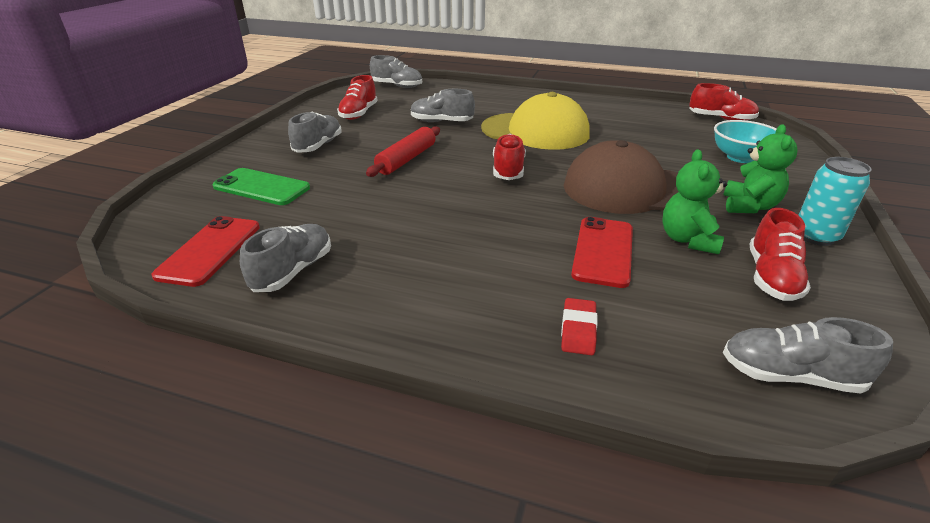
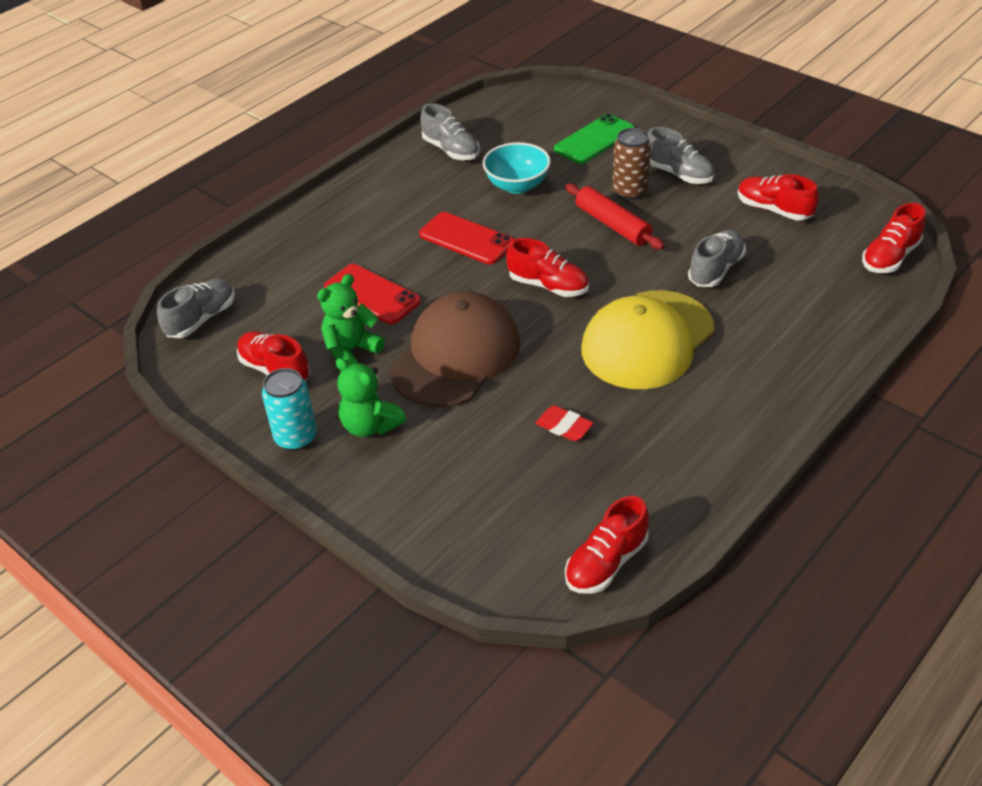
camera: 115 degrees right, 10 degrees up
red phone [152,216,260,287] -> red phone moved to [419,212,514,264]
grey shoe [370,55,422,88] -> red shoe [862,203,926,273]
red eraser [561,298,598,355] -> red eraser moved to [535,405,593,441]
green teddy bear [663,149,727,254] -> green teddy bear turned 75 degrees counterclockwise [317,274,385,365]
turquoise bowl [714,120,777,163] -> turquoise bowl moved to [483,142,551,194]
none -> brown can [613,128,651,200]

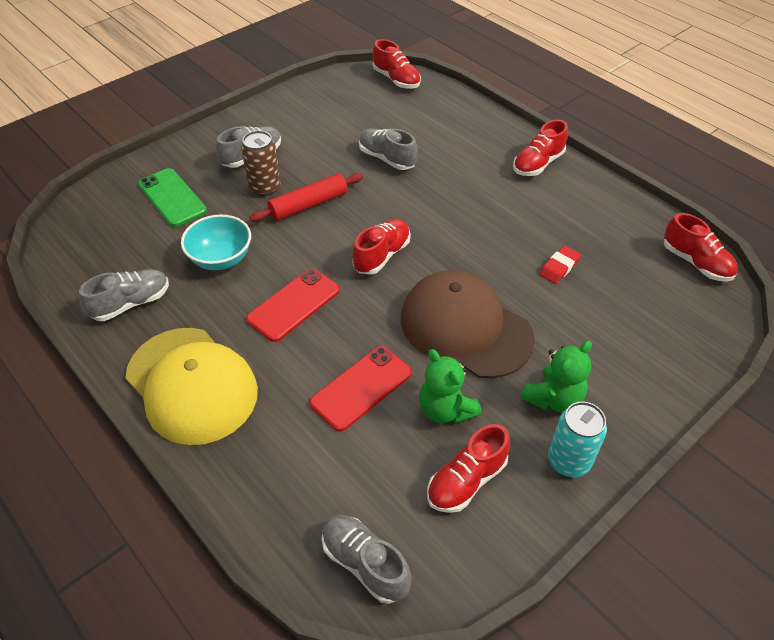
camera: 85 degrees left, 5 degrees up
yellow cap [582,290,714,389] -> yellow cap moved to [125,328,258,445]
red shoe [738,174,819,221] -> red shoe moved to [513,120,568,176]

